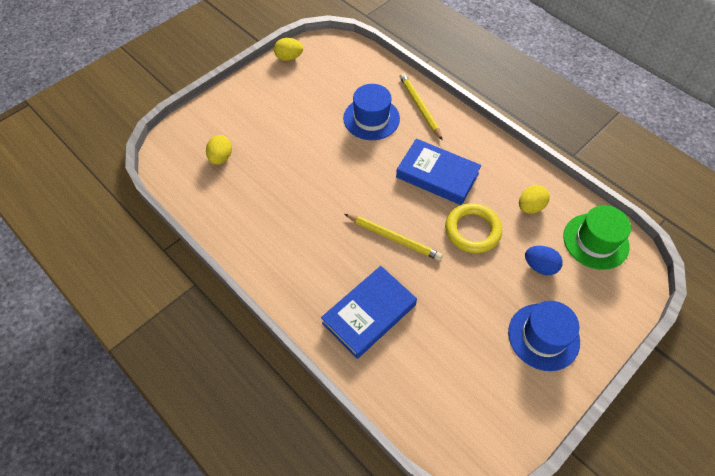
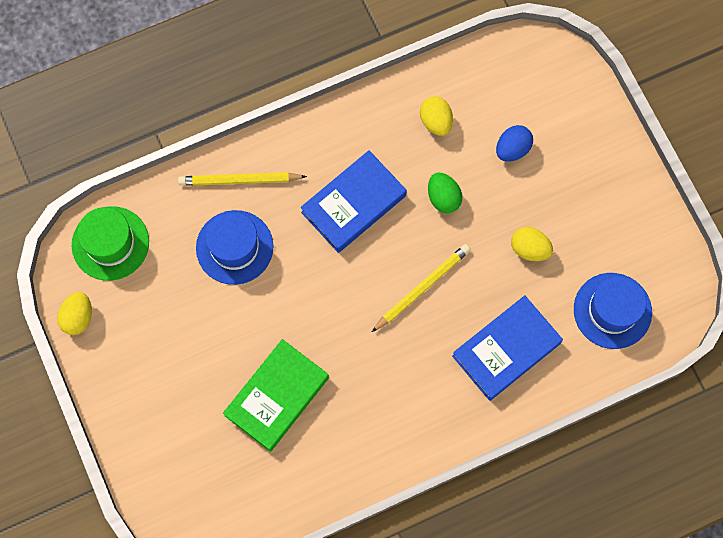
camera: 70 degrees left, 15 degrees up
yellow egg [206,135,232,165] -> yellow egg moved to [511,227,553,261]
blue book [321,266,417,359] -> blue book turned 75 degrees clockwise [452,295,563,401]
yellow ring [445,203,502,253] -> green egg [428,173,462,213]
blue hat [508,301,580,371] -> blue hat moved to [574,273,652,349]
green hat [563,205,631,270] -> green hat moved to [72,206,149,281]
none -> green book [223,339,329,452]

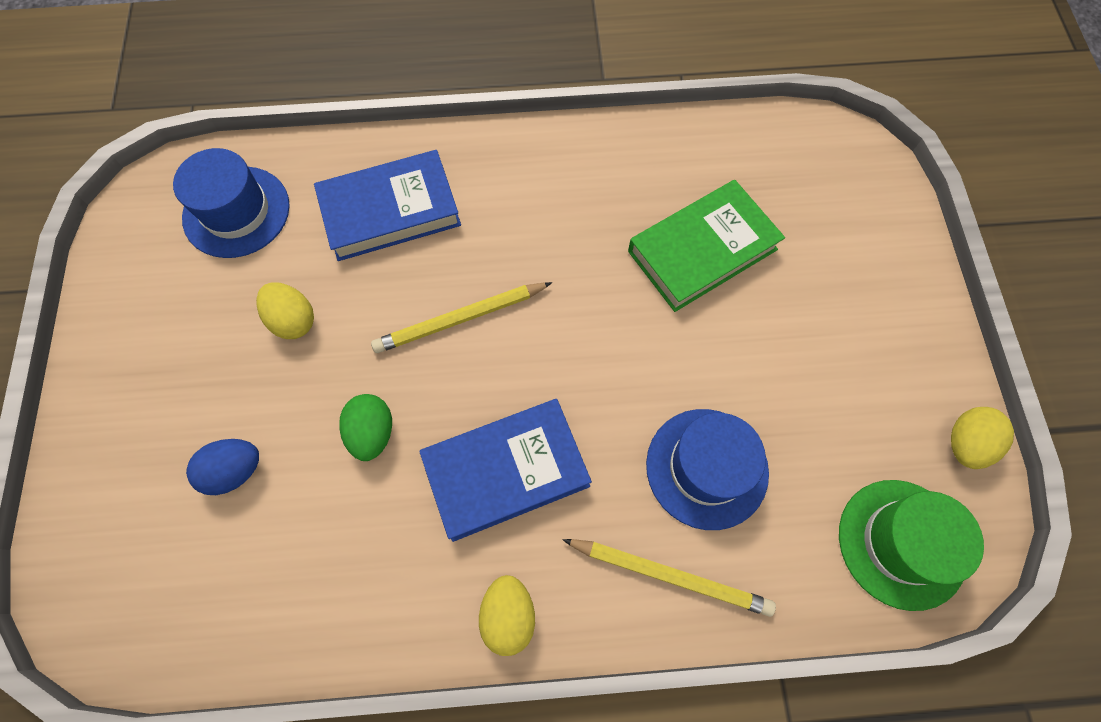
camera: 160 degrees left, 5 degrees down
yellow egg [420,96,453,136] -> yellow egg moved to [479,575,535,656]

